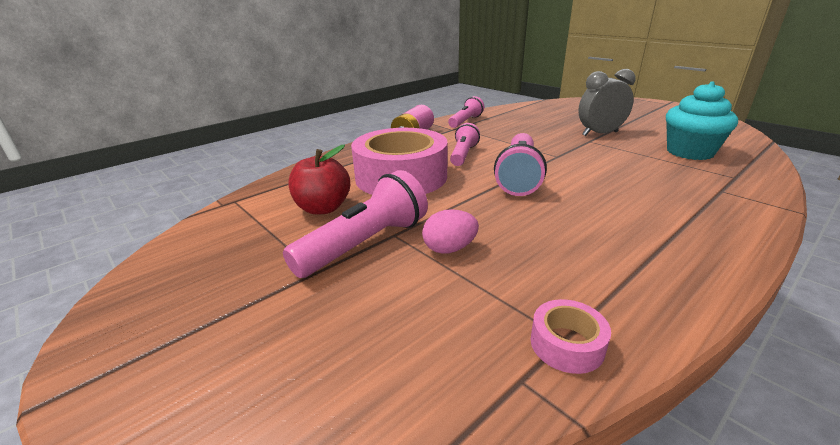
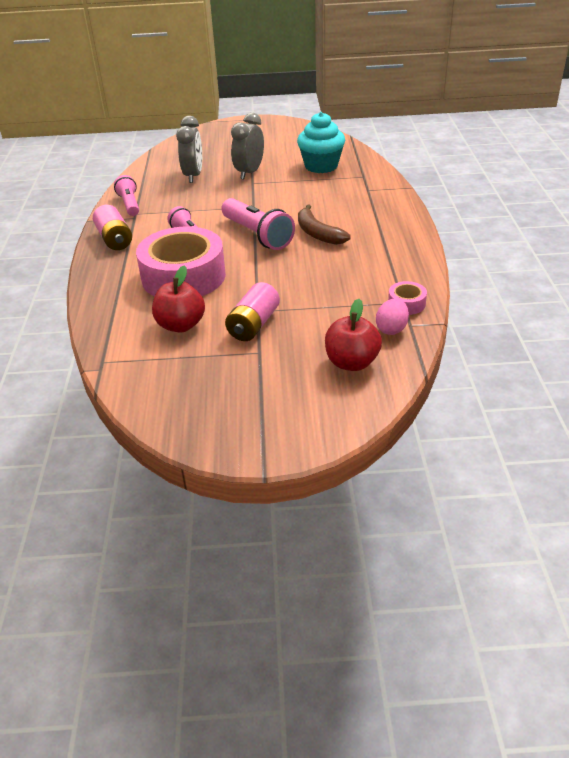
camera: 50 degrees left, 10 degrees up
pink flashlight [283,170,428,278] -> pink battery [225,282,280,341]
pink egg [422,209,479,254] -> pink egg moved to [376,298,409,335]
none -> grey clock [176,116,202,183]
none -> brown banana [298,204,351,245]
none -> red apple [325,299,382,371]

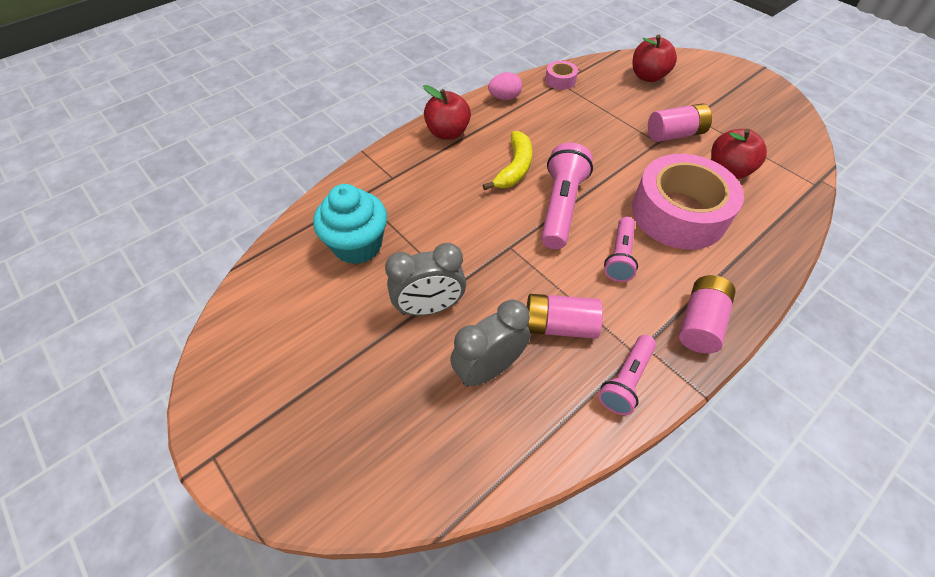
camera: 130 degrees left, 15 degrees up
brown banana [298,204,351,245] -> yellow banana [482,131,532,190]
pink egg [376,298,409,335] -> pink egg moved to [488,72,522,100]
none -> red apple [423,85,471,140]
none -> pink battery [527,294,603,339]

